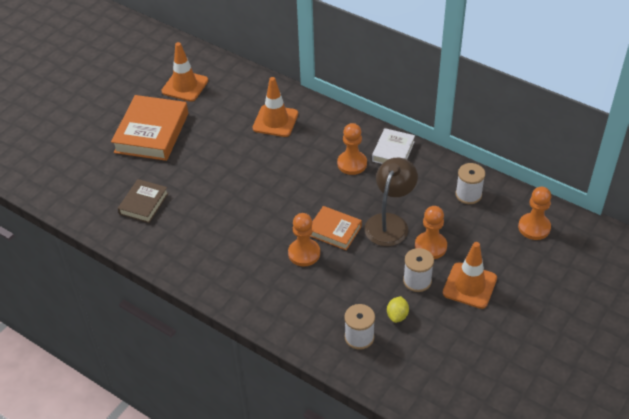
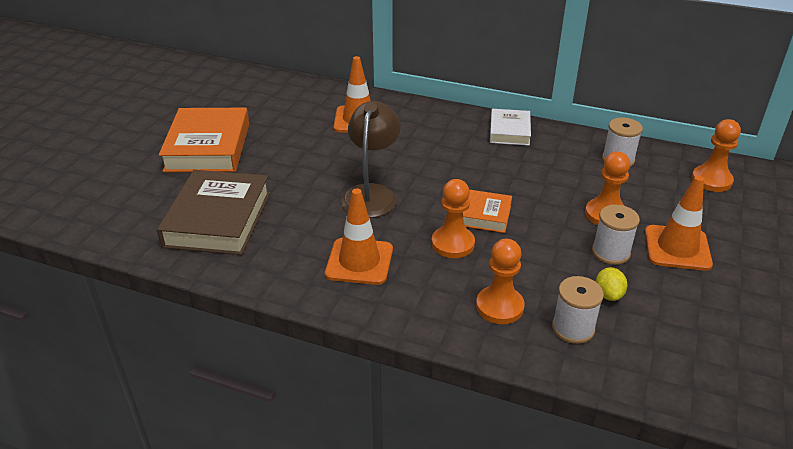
camera: 15 degrees left, 10 degrees down
brown book [118,179,169,223] -> brown book [157,170,270,255], size x1.76
orange traffic cone [161,42,208,102] -> orange traffic cone moved to [325,189,393,285]
orange pawn [337,123,367,175] -> orange pawn moved to [476,239,525,324]
brown lamp [365,158,418,246] -> brown lamp moved to [341,101,401,218]

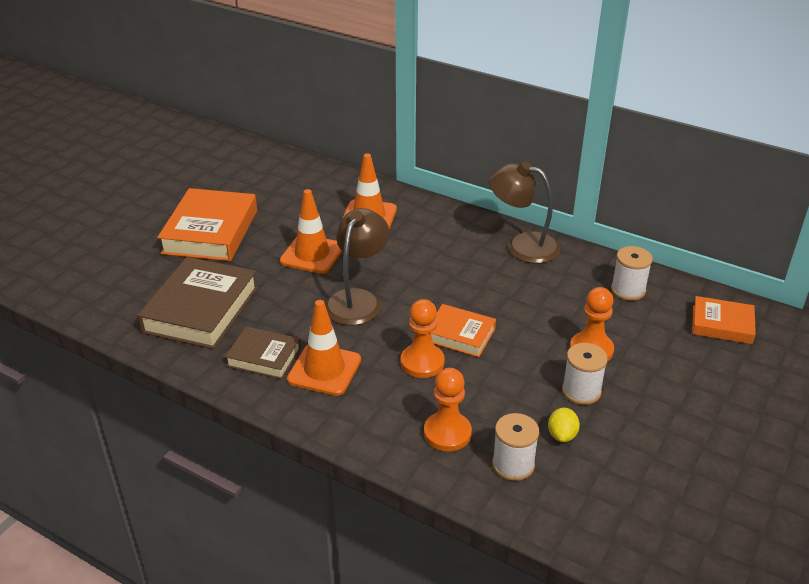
camera: 10 degrees right, 0 degrees up
white book [490,109,531,146] -> brown lamp [489,162,561,264]
orange traffic cone [645,176,713,271] -> orange traffic cone moved to [280,189,342,274]
orange pawn [692,119,741,192] -> orange book [692,296,756,344]
none -> brown book [225,327,301,379]

